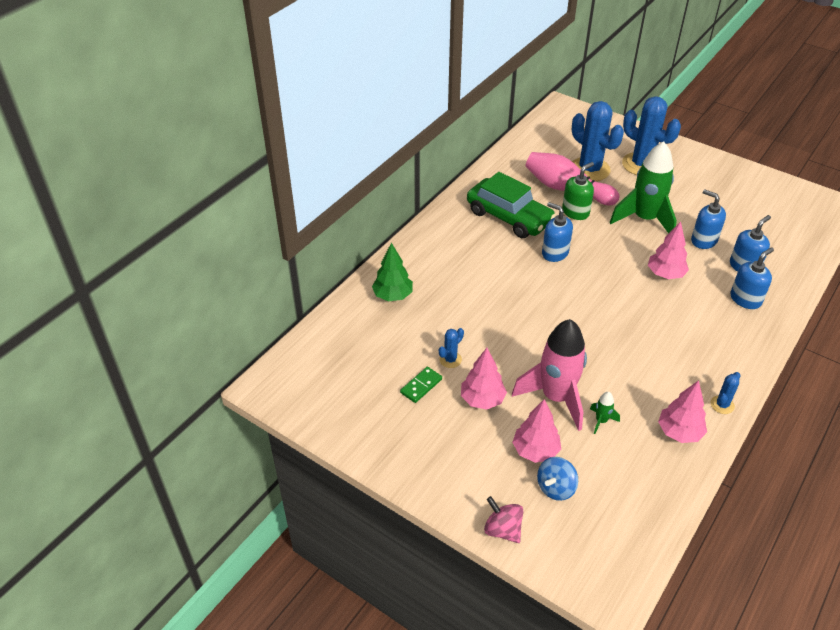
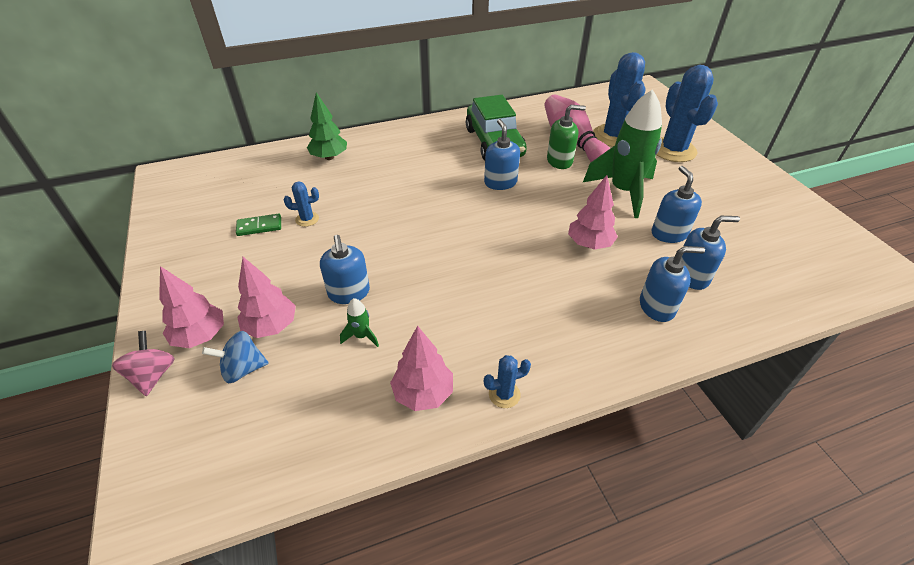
camera: 35 degrees right, 0 degrees up
pink tree [461,348,507,410] -> pink tree moved to [159,266,224,348]
pink rocket [512,319,587,431] -> blue soap dispenser [320,235,370,304]

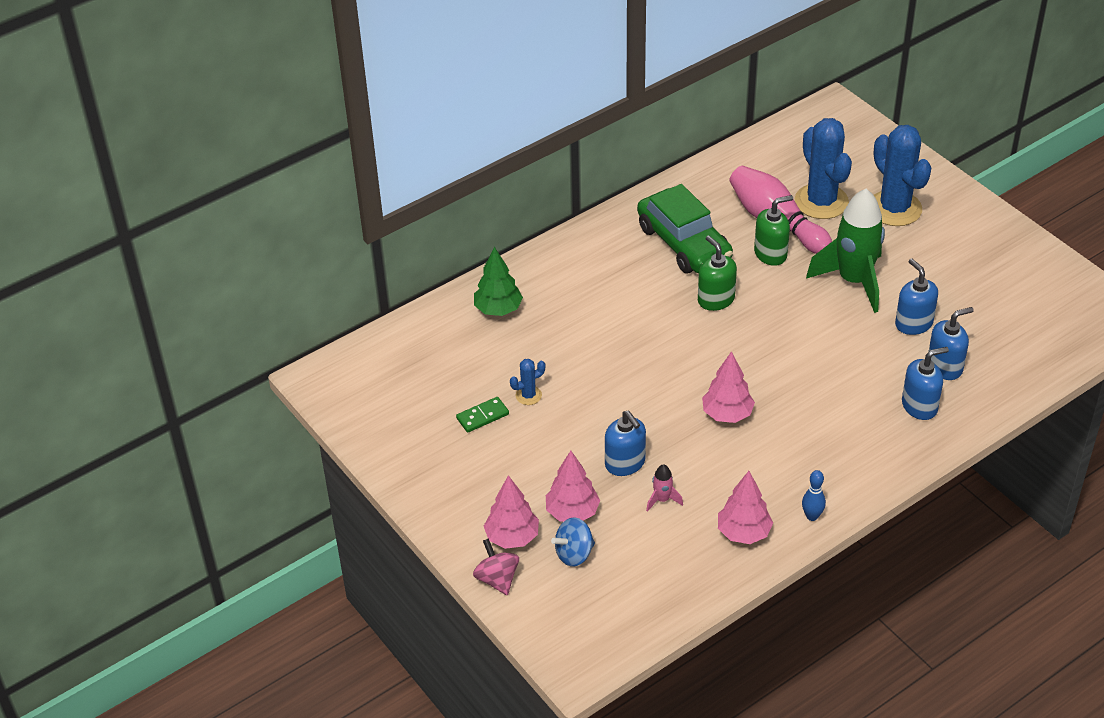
camera: 15 degrees left, 0 degrees up
green rocket [340,298,379,347] -> pink rocket [646,464,683,512]
blue soap dispenser [484,119,520,190] -> green soap dispenser [698,235,737,311]
blue cactus [484,355,531,408] -> blue bowling pin [802,470,826,521]
pink tree [568,175,618,249] -> pink tree moved to [702,351,755,423]

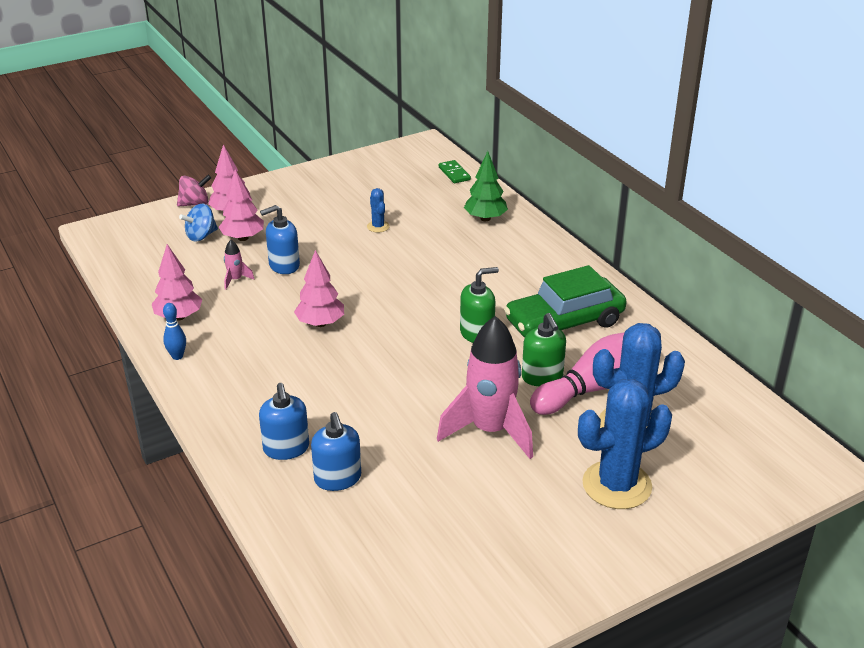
camera: 95 degrees right, 10 degrees down
green domino [456,397,509,433] -> green domino moved to [439,160,471,183]
blue spinning top [551,517,595,567] -> blue spinning top turned 105 degrees counterclockwise [179,204,218,242]
green rocket [806,189,885,313] -> pink rocket [437,316,533,459]
blue soap dispenser [895,258,938,335] -> none

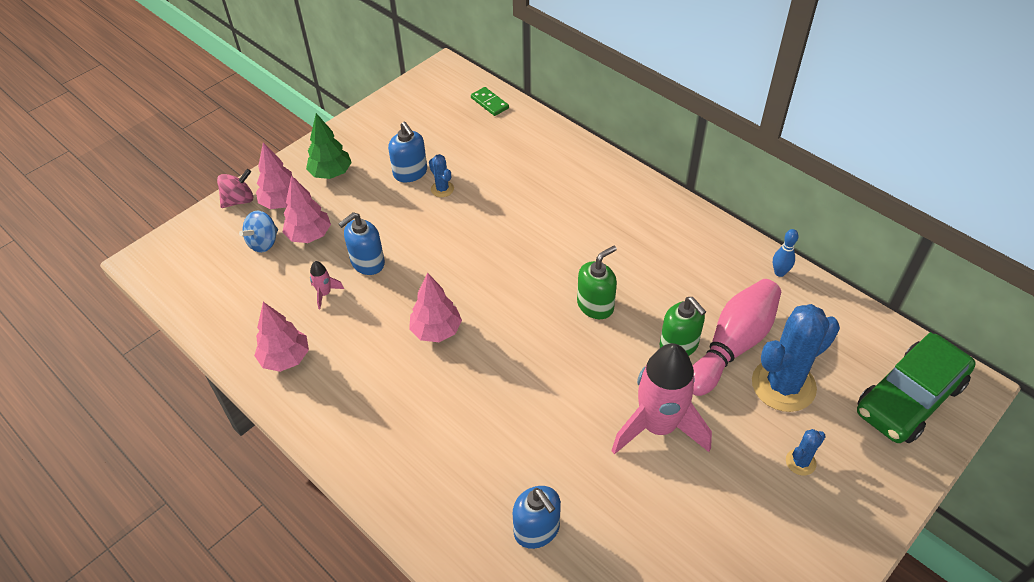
camera: 15 degrees left, 15 degrees up
blue bowling pin [163,303,186,360] -> blue bowling pin moved to [773,229,798,277]
blue soap dispenser [259,383,309,460] -> blue soap dispenser moved to [388,122,427,182]
green tree [464,151,508,221] -> green tree moved to [306,113,352,179]
green car [504,265,627,338] -> green car moved to [857,332,976,443]
blue cactus [578,379,672,509] -> blue cactus [786,429,826,476], size x0.45

